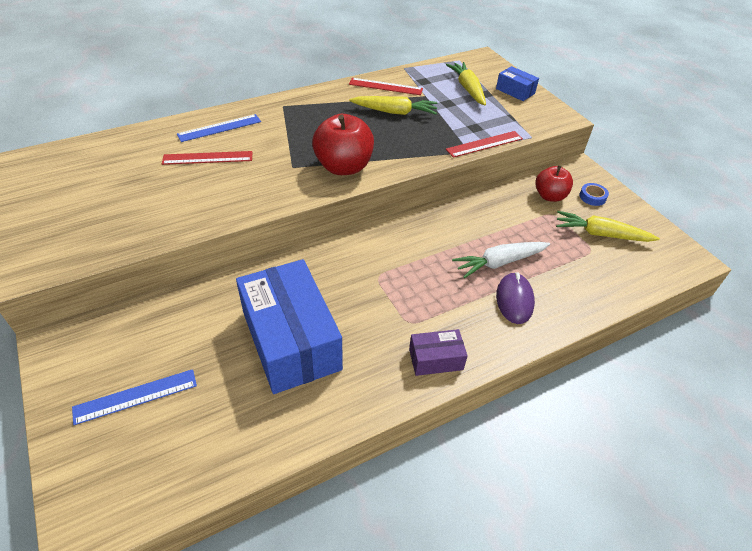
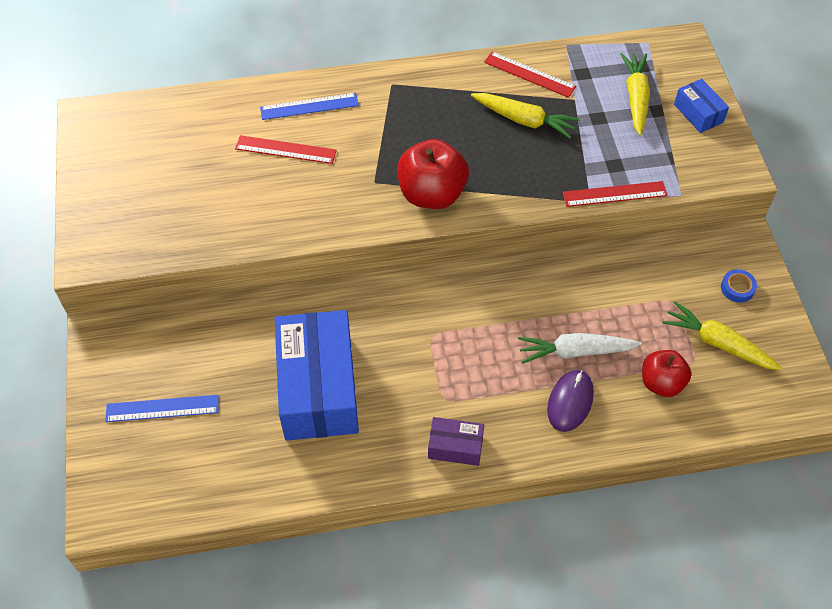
camera: 20 degrees right, 10 degrees up
red apple [535,165,573,202] -> red apple moved to [642,350,692,397]

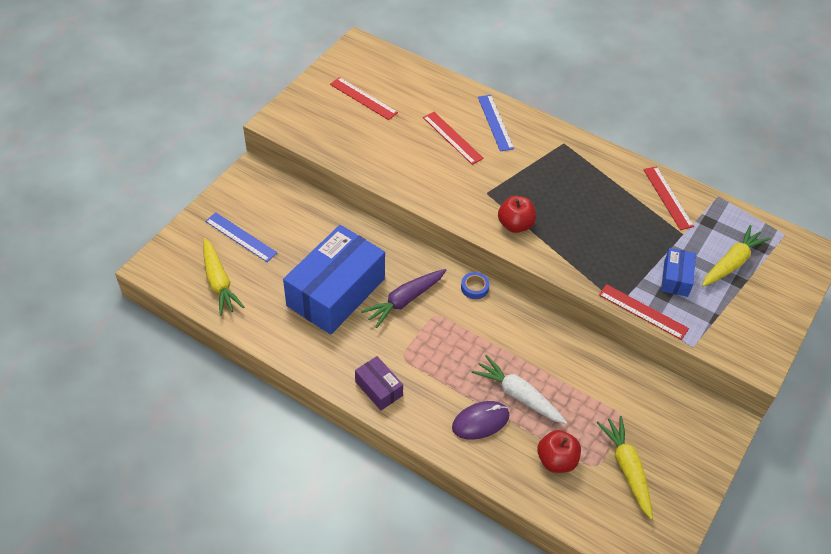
camera: 40 degrees right, 5 degrees down
blue ruler [260,93,359,120] -> blue ruler turned 45 degrees clockwise [478,95,514,151]
red apple [397,139,469,209] -> red apple [498,196,536,233], size x0.64
yellow carrot [471,93,580,139] -> yellow carrot moved to [203,238,245,316]
blue box [674,79,729,133] -> blue box moved to [661,248,696,297]
blue tape [721,269,757,303] -> blue tape moved to [461,272,490,299]
none -> red ruler [330,77,398,120]
none -> purple carrot [361,269,447,328]

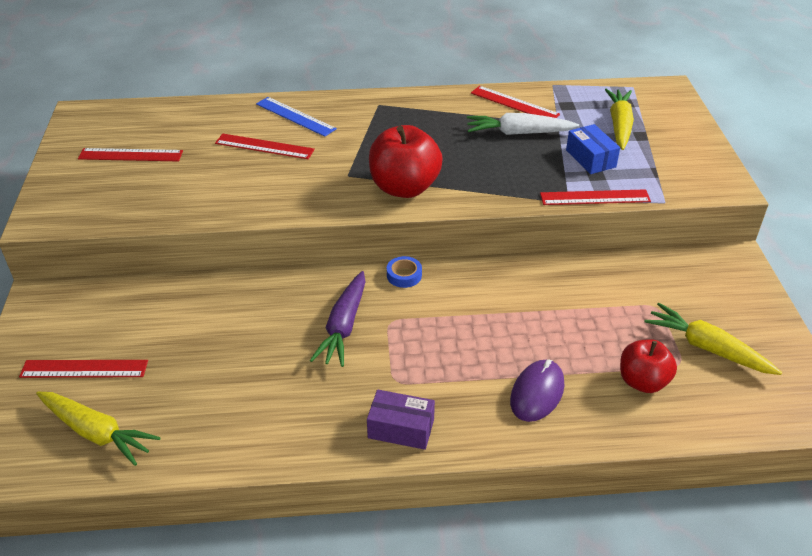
camera: 35 degrees left, 10 degrees down
blue ruler [205,212,277,262] -> red ruler [19,360,148,378]
blue box [283,225,385,335] -> none
white carrot [472,355,567,424] -> white carrot moved to [467,113,579,135]
red apple [498,196,536,233] -> red apple [369,125,443,198], size x1.57

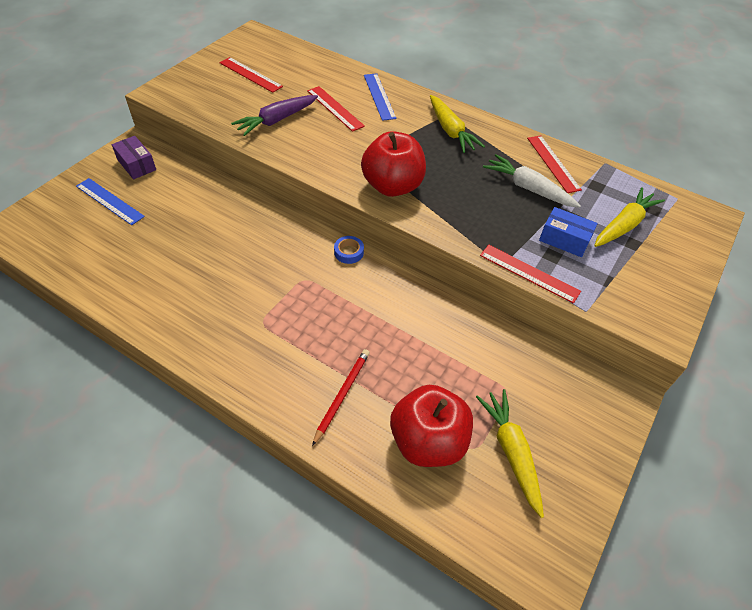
camera: 35 degrees right, 10 degrees up
red ruler [19,360,148,378] -> blue ruler [76,178,145,225]
yellow carrot [36,392,161,466] -> yellow carrot moved to [430,95,485,153]
purple carrot [310,271,365,367] -> purple carrot moved to [231,95,318,136]
purple box [367,389,435,450] -> purple box moved to [112,136,156,180]
purple mouse [510,359,564,422] -> red pencil [312,349,370,446]
blue box [566,124,620,174] -> blue box turned 75 degrees counterclockwise [539,207,598,257]
red apple [620,339,677,393] -> red apple [390,385,473,467], size x1.57

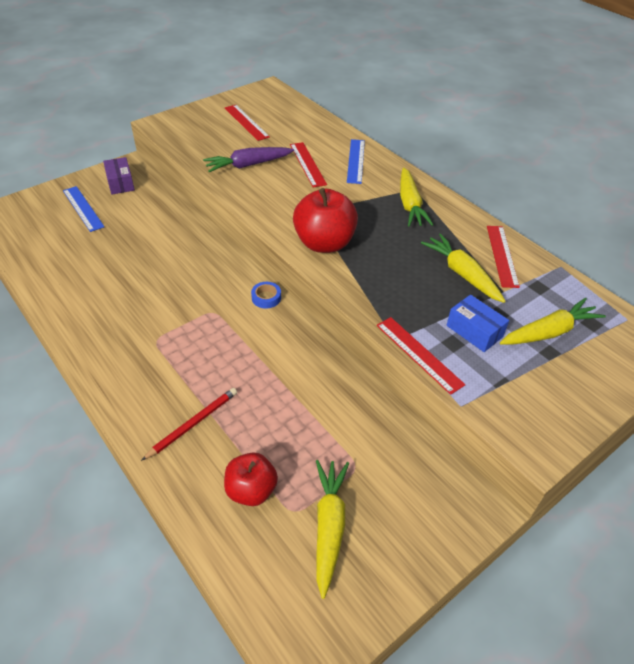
camera: 20 degrees right, 5 degrees down
red apple [390,385,473,467] -> red apple [224,452,278,506], size x0.64
white carrot [483,154,581,208] -> yellow carrot [421,234,506,303]

